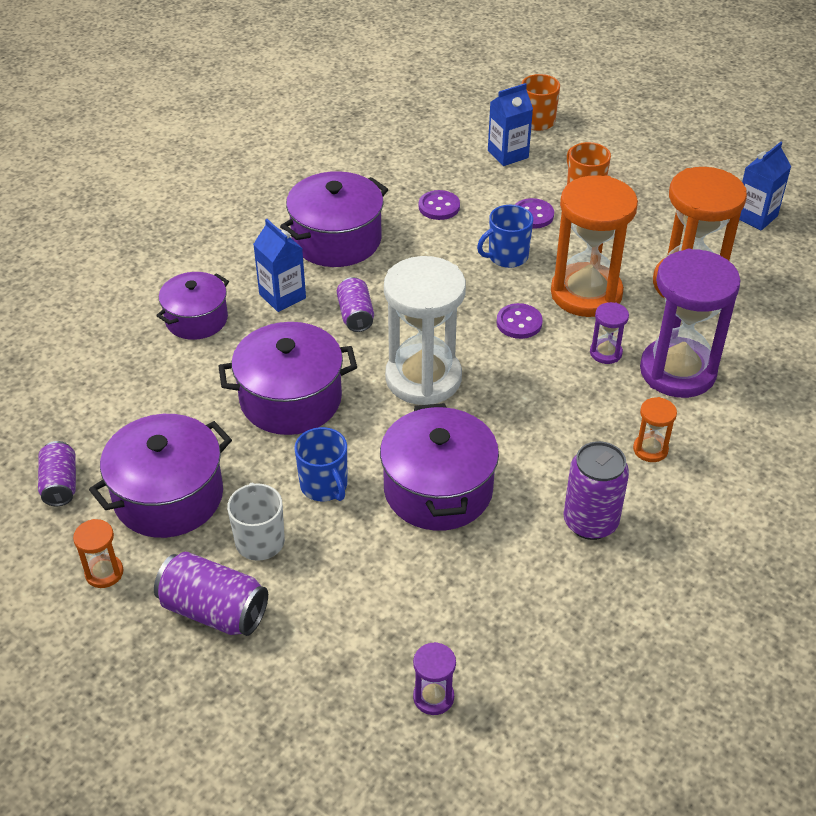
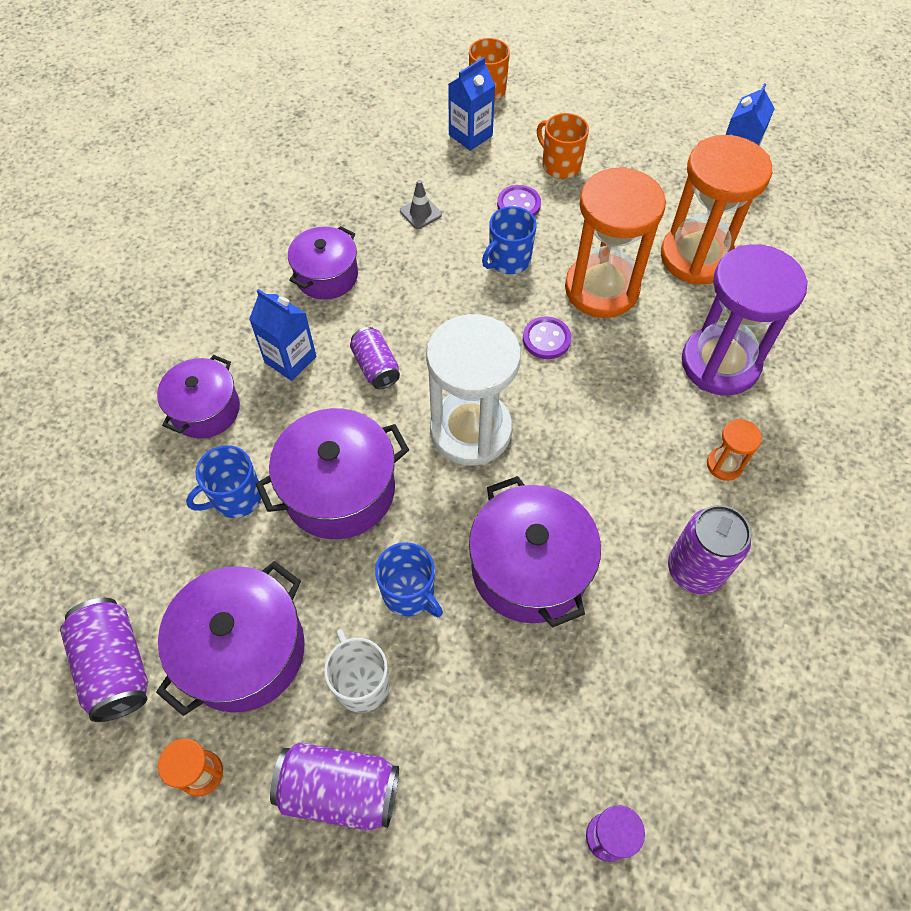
camera: 15 degrees left, 15 degrees up
purple can [38,441,76,506] -> purple can [60,598,148,722], size x1.52
purple pot [280,171,388,267] -> purple pot [288,226,358,300], size x0.65
purple button [419,190,460,220] -> grey traffic cone [400,180,442,229]
purple hourglass [590,302,629,364] -> none
none -> blue mug [186,445,261,518]

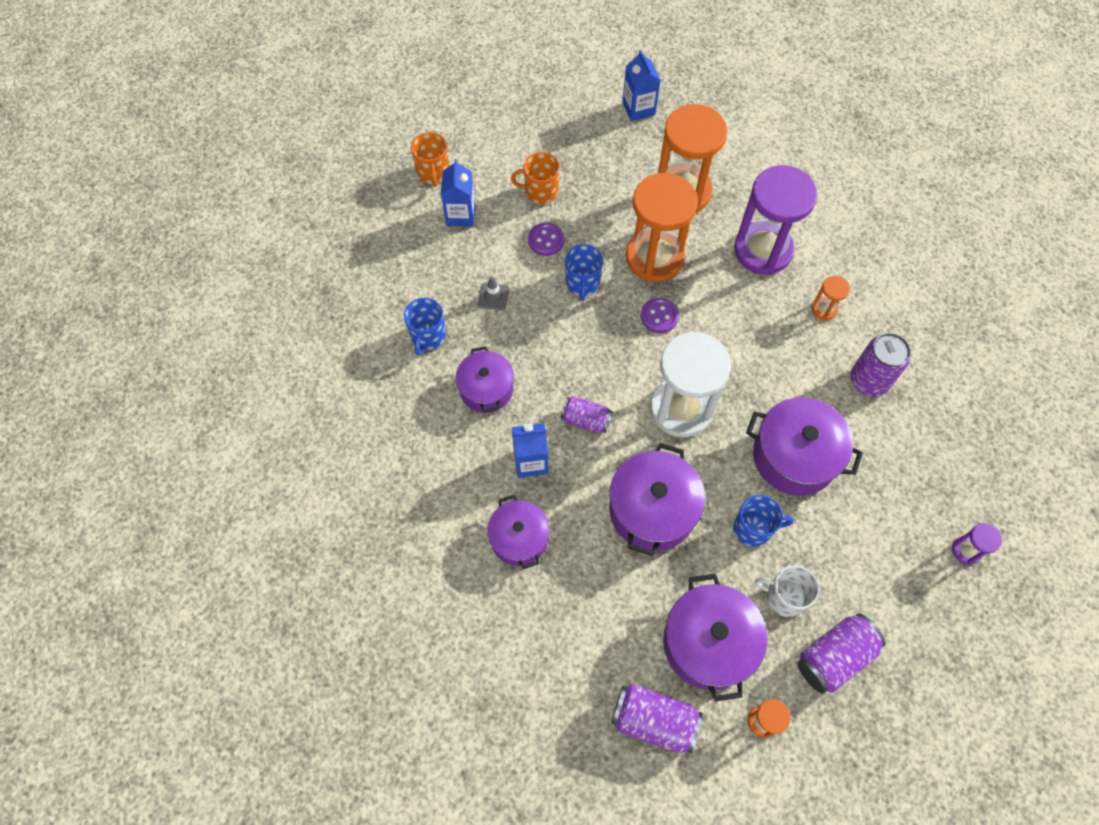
camera: 45 degrees left, 5 degrees up
blue mug [186,445,261,518] -> blue mug moved to [404,298,446,355]

